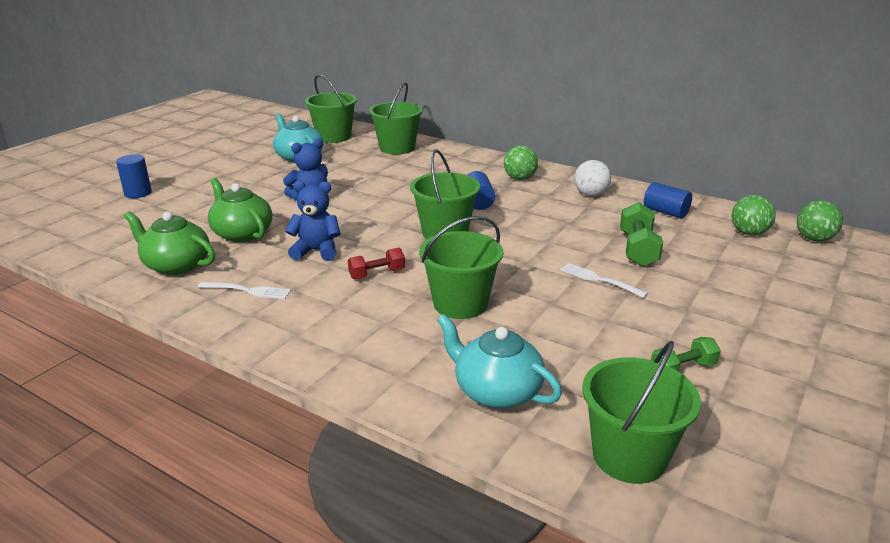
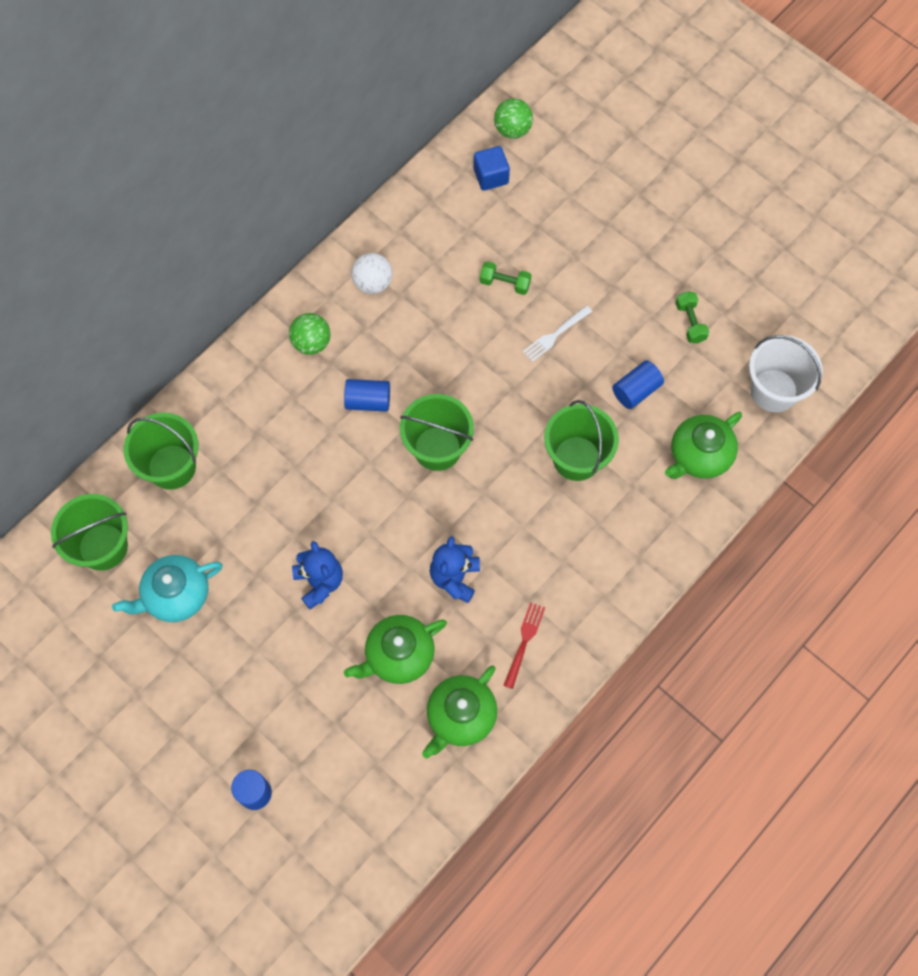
camera: 80 degrees left, 40 degrees up
white fork [198,282,291,299] -> red fork [503,602,545,689]
red dumbbell [348,248,405,279] -> none
turquoise teapot [437,314,562,409] -> green teapot [665,412,742,479]
green bucket [582,341,701,484] -> white bucket [749,335,823,412]
green dumbbell [620,202,663,267] -> green dumbbell [480,261,531,295], size x0.65
blue cylinder [644,182,692,219] -> blue cylinder moved to [612,360,664,409]
green ball [732,195,776,235] -> blue cube [474,146,510,191]

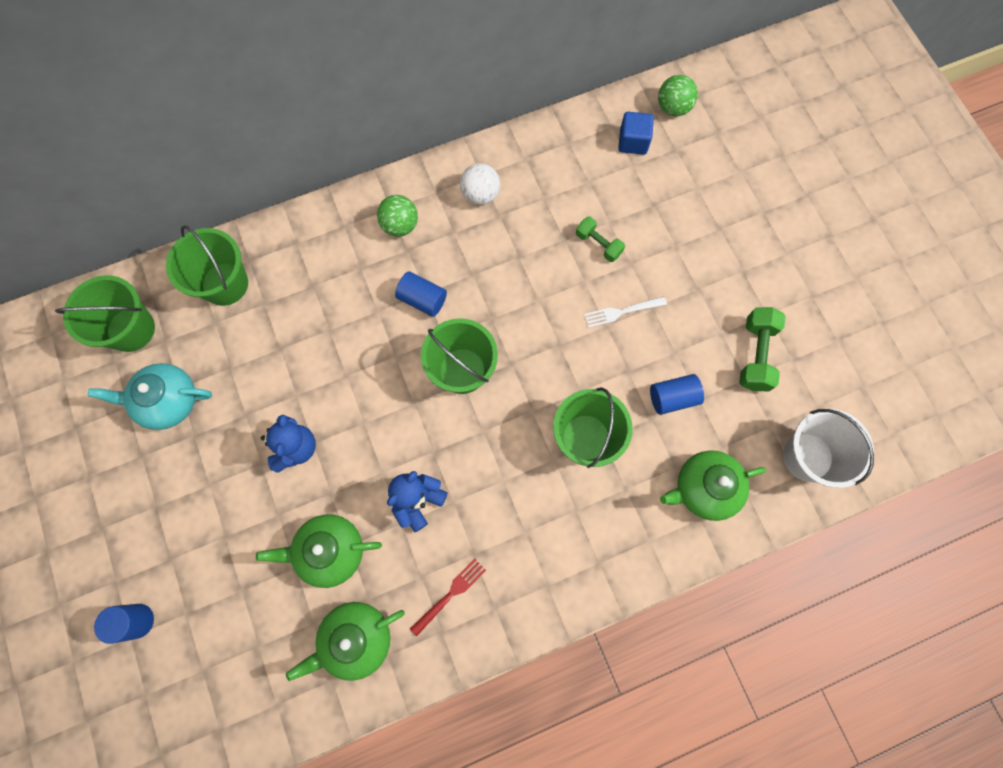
camera: 25 degrees right, 5 degrees up
green dumbbell [676,291,709,343] -> green dumbbell [739,307,786,392], size x1.54

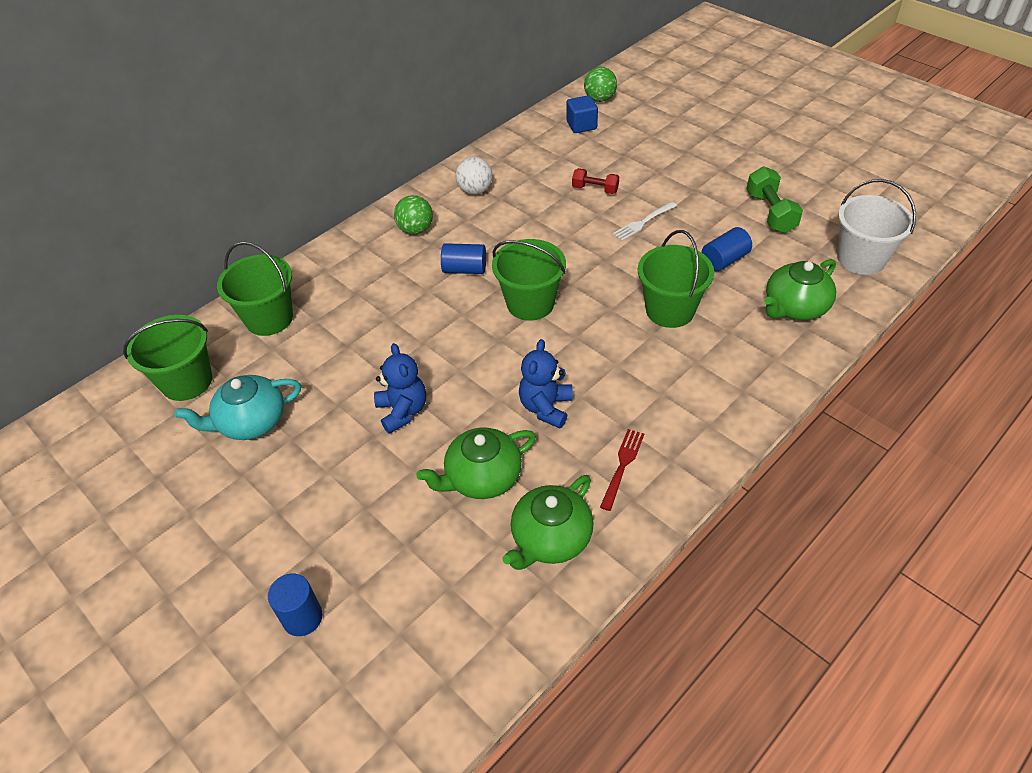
camera: 20 degrees left, 25 degrees down
green dumbbell [576,217,625,262] -> red dumbbell [572,168,619,194]

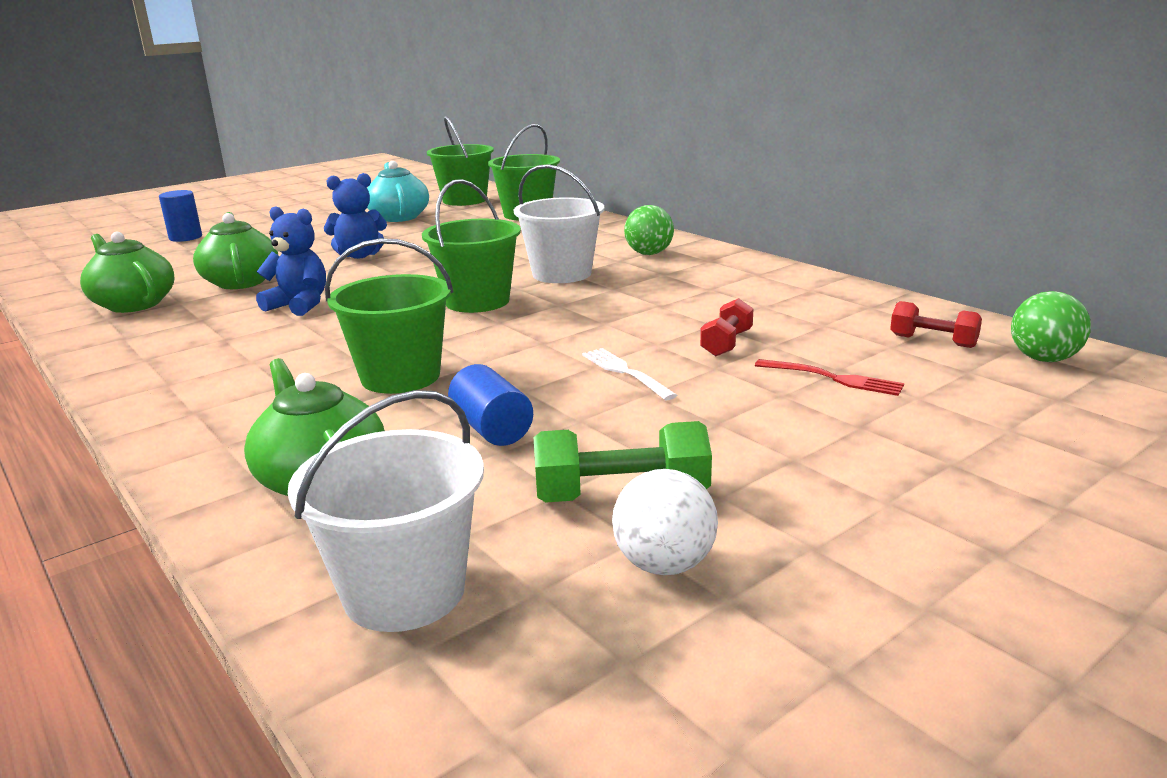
camera: 95 degrees right, 25 degrees down
blue cylinder [441,243,486,274] -> white bucket [514,164,604,283]
white ball [456,157,493,195] -> white ball moved to [612,469,718,575]
blue cube [567,95,598,133] -> red dumbbell [890,301,982,348]
red fork [600,429,644,511] -> red fork moved to [755,359,904,396]

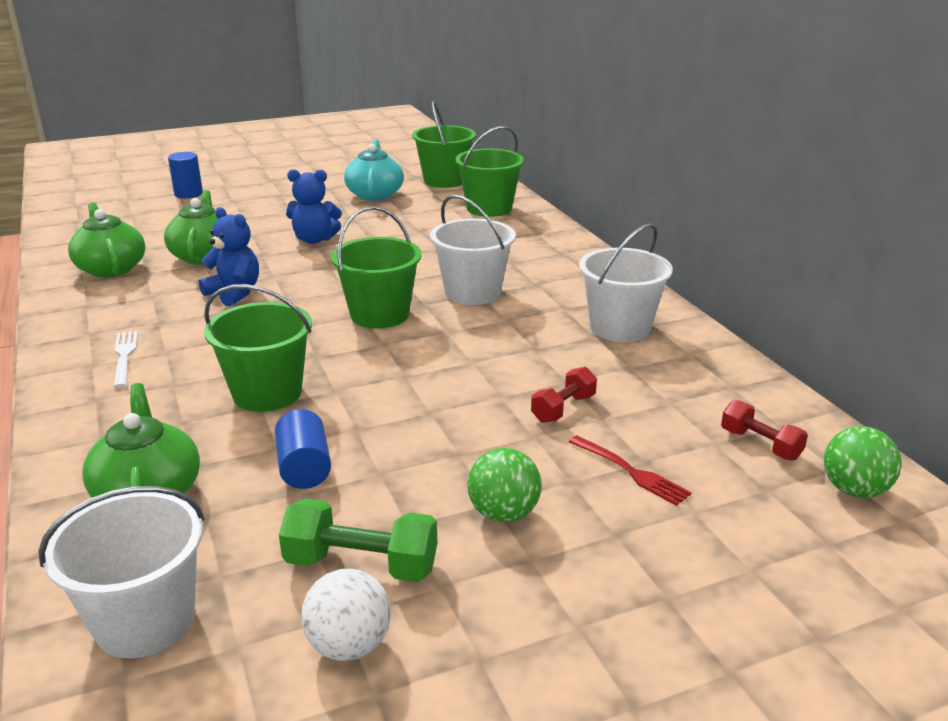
camera: 15 degrees right, 5 degrees up
white fork [582,348,677,400] -> white fork moved to [113,331,138,388]
green ball [624,205,674,255] -> green ball moved to [468,448,542,522]
none -> white bucket [579,223,673,342]

